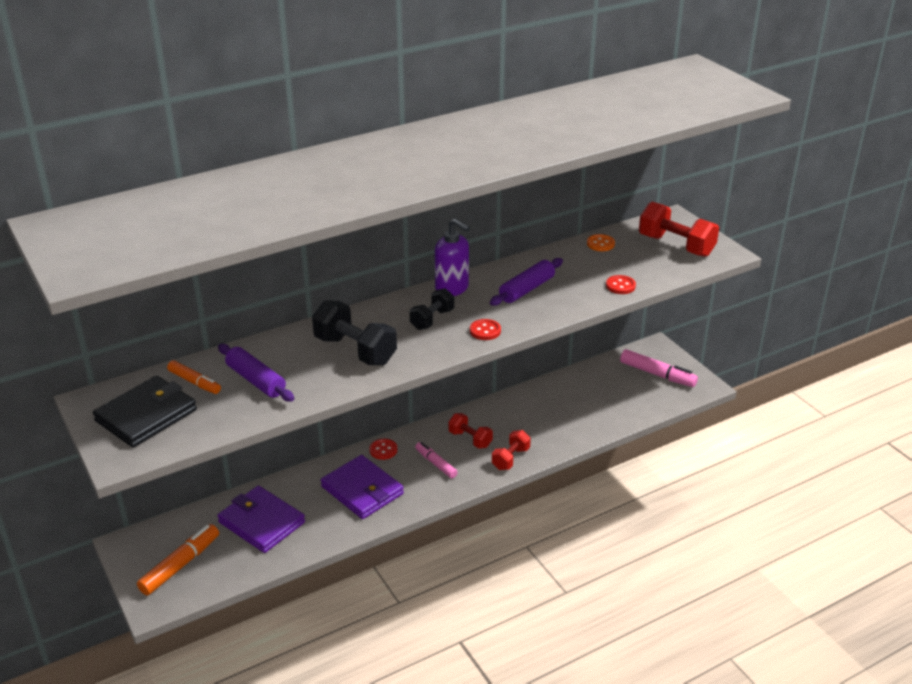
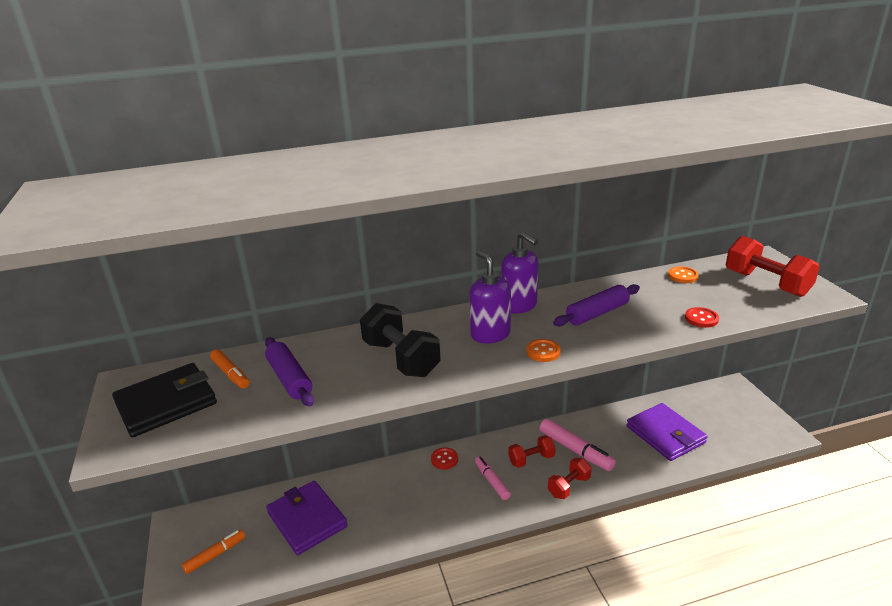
camera: 15 degrees right, 5 degrees down
orange marker [137,524,219,595] -> orange marker [182,530,245,574], size x0.65
purple wallet [321,455,404,519] -> purple wallet moved to [627,403,708,461]
black dumbbell [410,288,454,330] -> purple soap dispenser [469,250,511,344]
red dumbbell [448,413,493,449] -> red dumbbell turned 75 degrees counterclockwise [508,435,556,468]
red button [470,319,501,340] -> orange button [526,339,561,362]
pink marker [620,349,698,387] -> pink marker moved to [540,419,616,471]

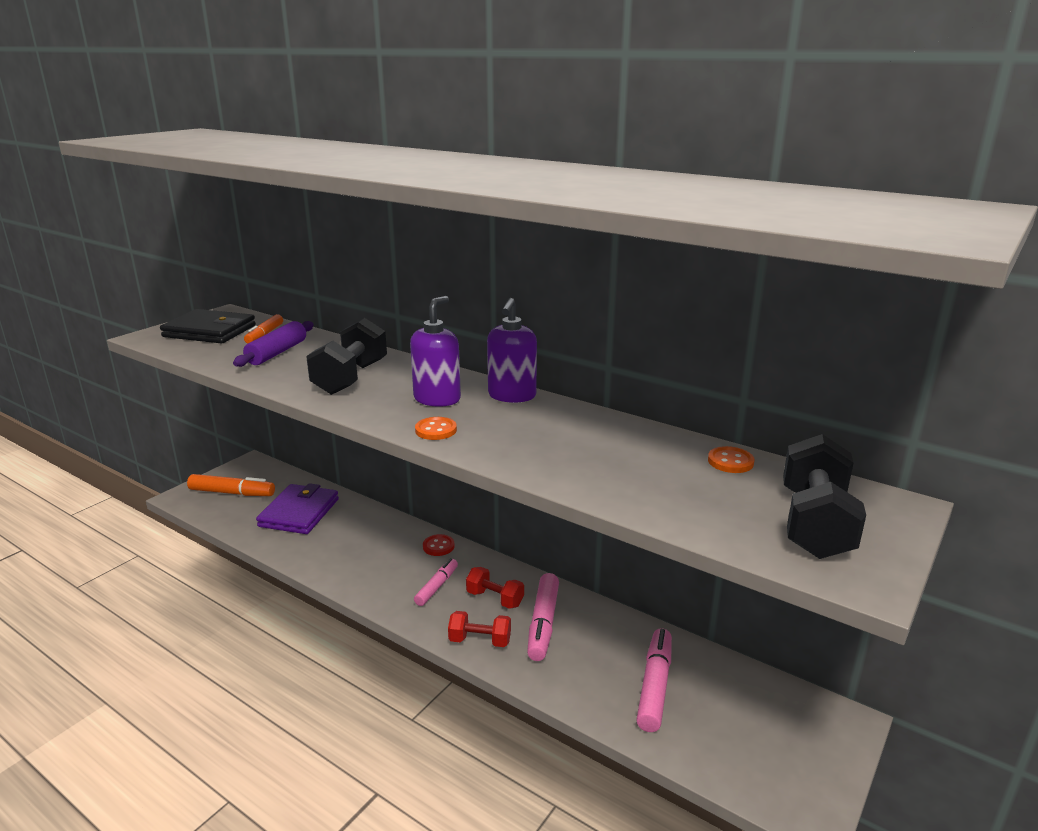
camera: 50 degrees right, 5 degrees down
orange marker [182,530,245,574] -> orange marker [187,474,275,496], size x1.55
purple rolling pin [553,284,640,326] -> none
purple wallet [627,403,708,461] -> pink marker [636,628,672,732]
red button [685,307,719,328] -> none
red dumbbell [726,236,820,297] -> black dumbbell [783,434,866,559]

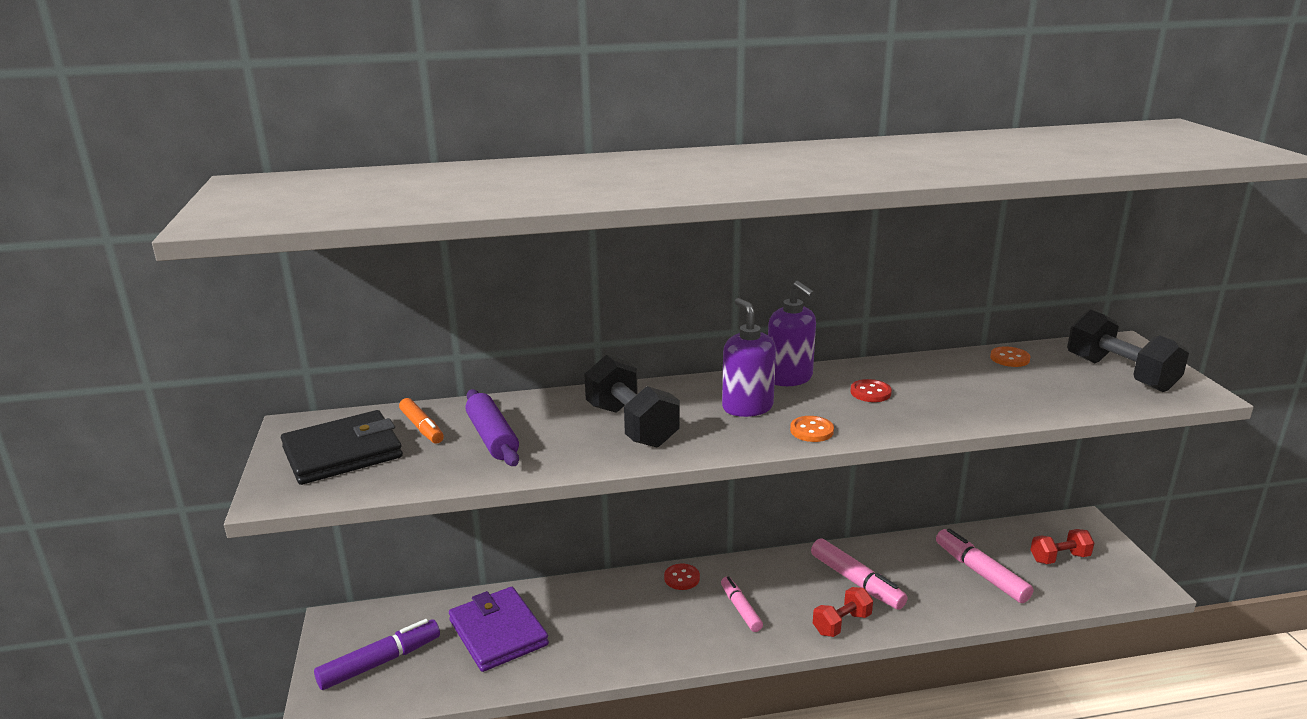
camera: 45 degrees left, 0 degrees up
orange marker [187,474,275,496] -> purple marker [314,619,440,690]
red dumbbell [466,567,524,609] -> red dumbbell moved to [1030,529,1094,564]
none -> red button [850,379,892,402]

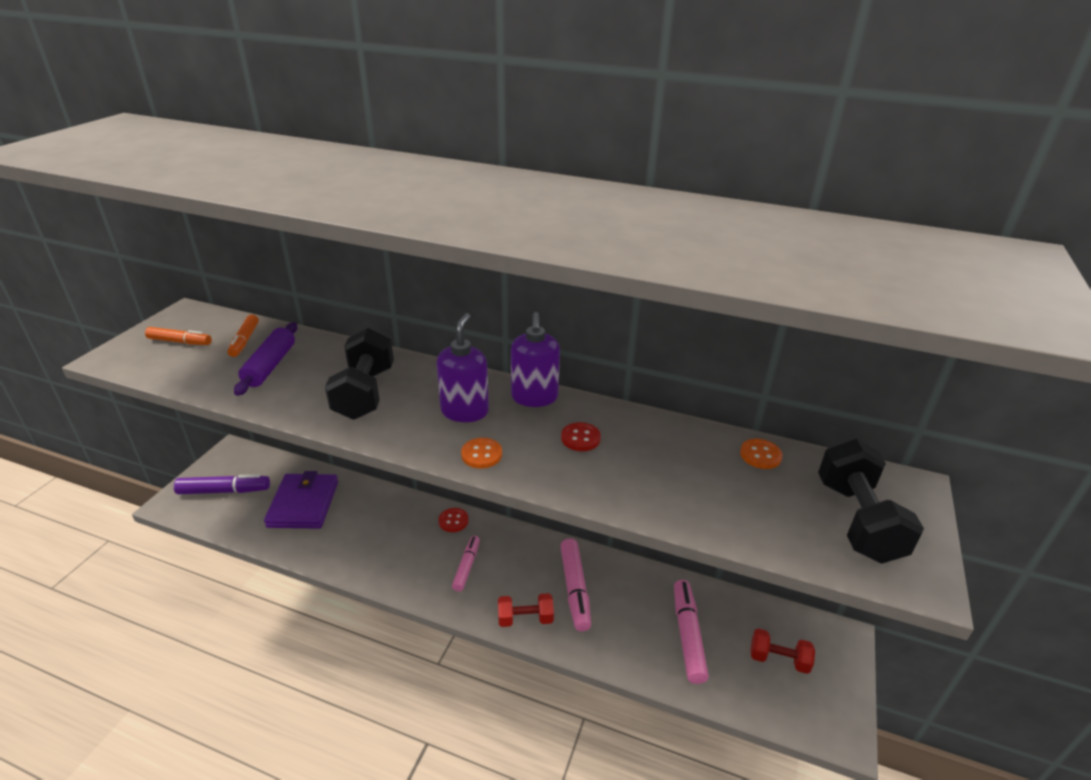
camera: 30 degrees right, 10 degrees up
black wallet [281,410,403,485] -> orange marker [145,327,212,345]

